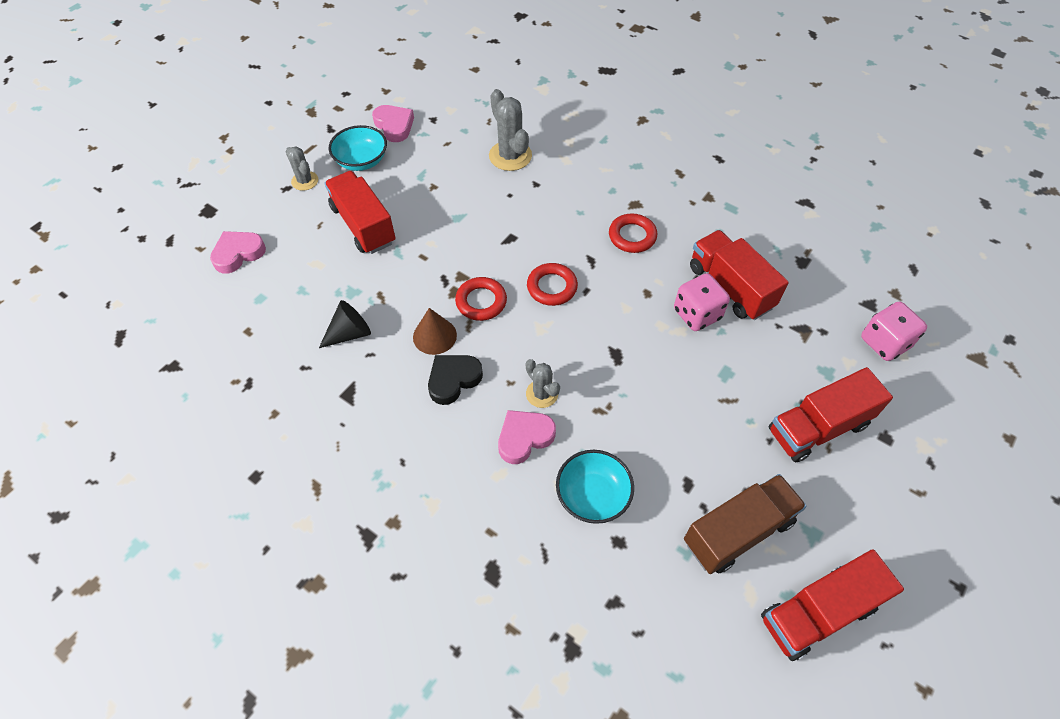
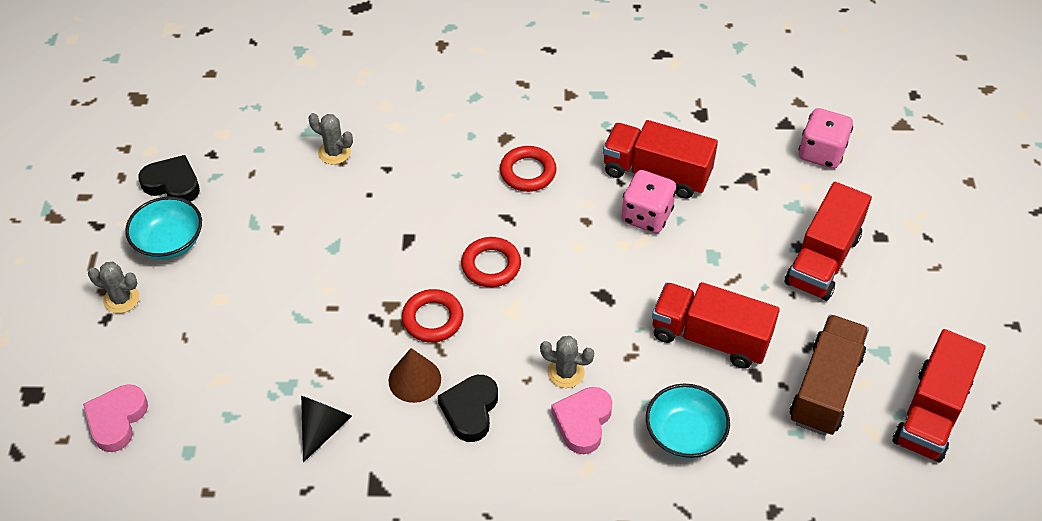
camera: 35 degrees left, 5 degrees down
red truck [324,171,396,254] -> red truck moved to [652,282,780,369]
pink heart [372,105,414,142] -> black heart [138,155,200,202]
grey cactus [489,89,532,171] -> grey cactus [308,113,353,164], size x0.61

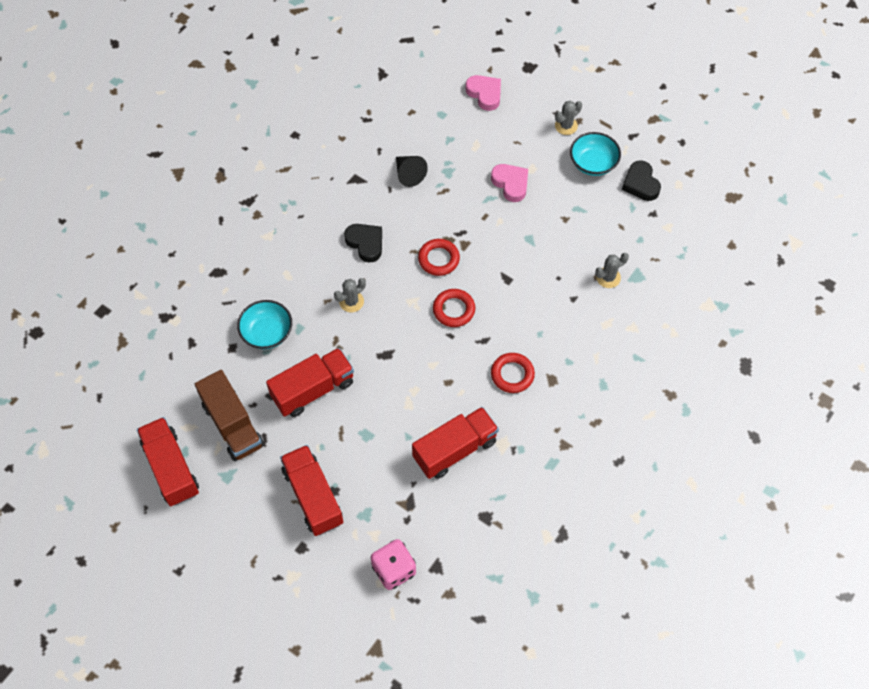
camera: 125 degrees right, 10 degrees up
black heart [138,155,200,202] -> black heart turned 105 degrees clockwise [622,160,661,201]
brown cone [389,348,441,403] -> none
pink heart [551,387,612,454] -> pink heart moved to [491,164,528,202]
pink dice [621,170,676,233] -> none

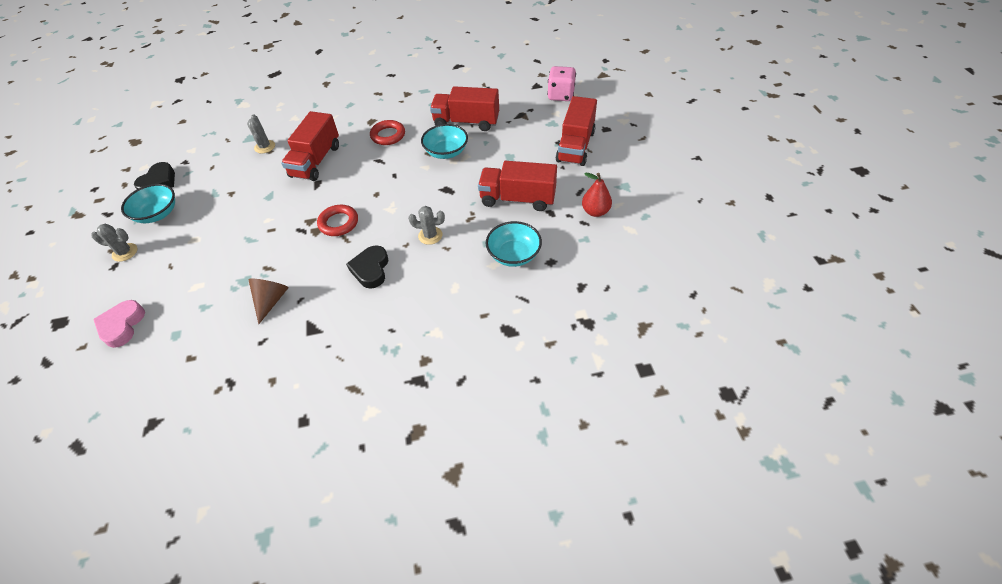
camera: 135 degrees left, 10 degrees down
red truck [137,417,199,506] -> red truck moved to [281,111,339,181]
brown truck [195,370,264,461] -> red pear [582,173,612,217]
black cone [396,156,428,187] -> brown cone [248,278,289,325]
red ring [433,289,475,327] -> none
pink heart [491,164,528,202] -> none
grey cactus [595,253,629,288] -> grey cactus turned 60 degrees clockwise [247,114,275,154]
none -> turquoise bowl [421,124,468,159]

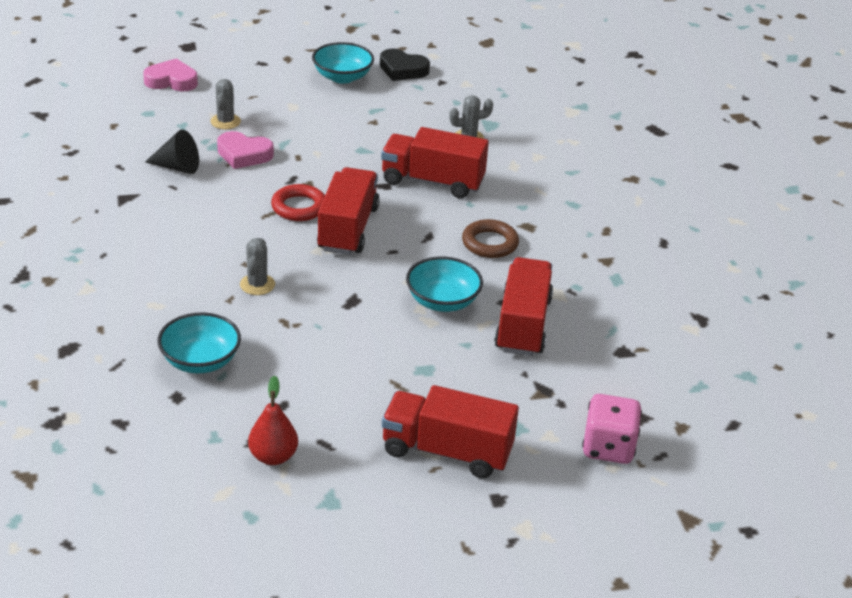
camera: 85 degrees right, 15 degrees down
grey cactus [91,224,137,262] -> grey cactus moved to [210,79,241,129]
brown cone [248,278,289,325] -> black cone [145,129,199,174]
black heart [346,245,388,289] -> none
red ring [370,120,405,145] -> brown ring [462,219,519,258]
red truck [478,161,557,211] -> red truck moved to [317,167,380,255]
none -> pink heart [217,131,274,169]

